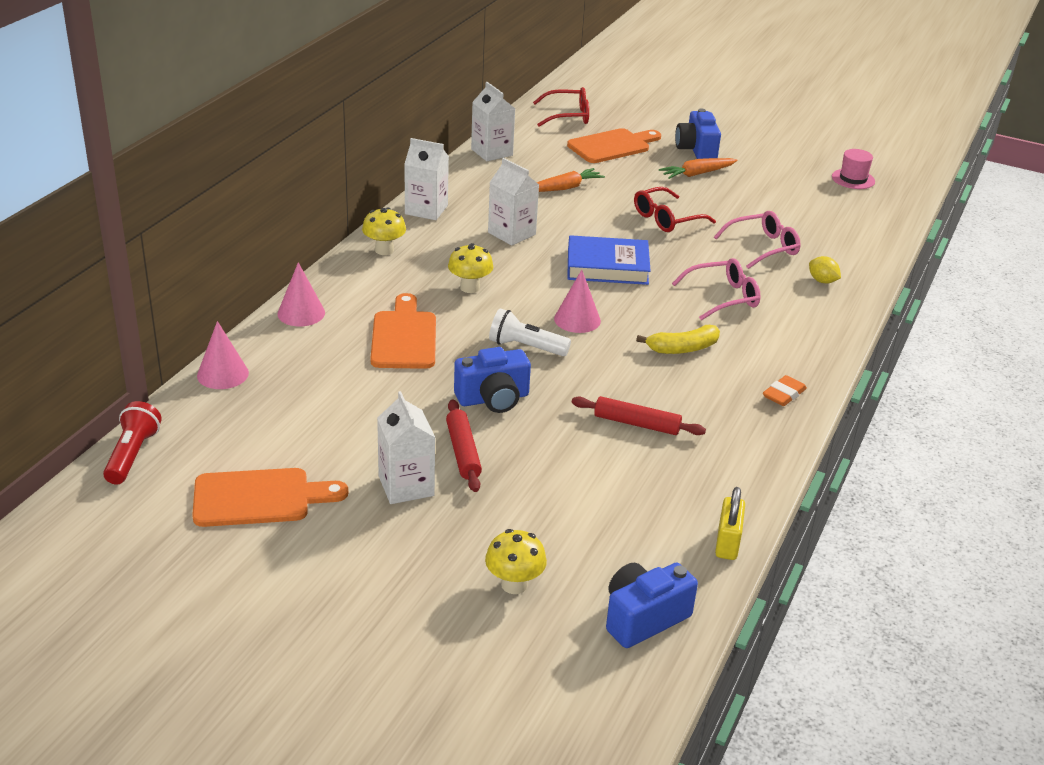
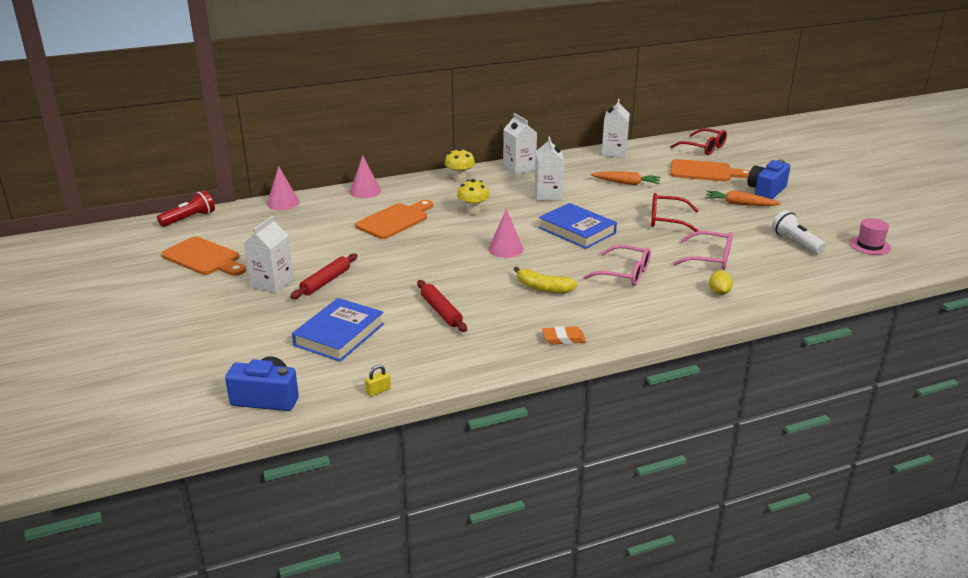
camera: 45 degrees right, 5 degrees down
blue camera [454,347,531,413] -> none
yellow mushroom [485,529,547,594] -> none
white flashlight [489,309,571,356] -> white flashlight moved to [772,210,826,254]
yellow padlock [715,487,745,560] -> yellow padlock [365,365,391,397], size x0.60
none -> blue book [292,298,384,362]

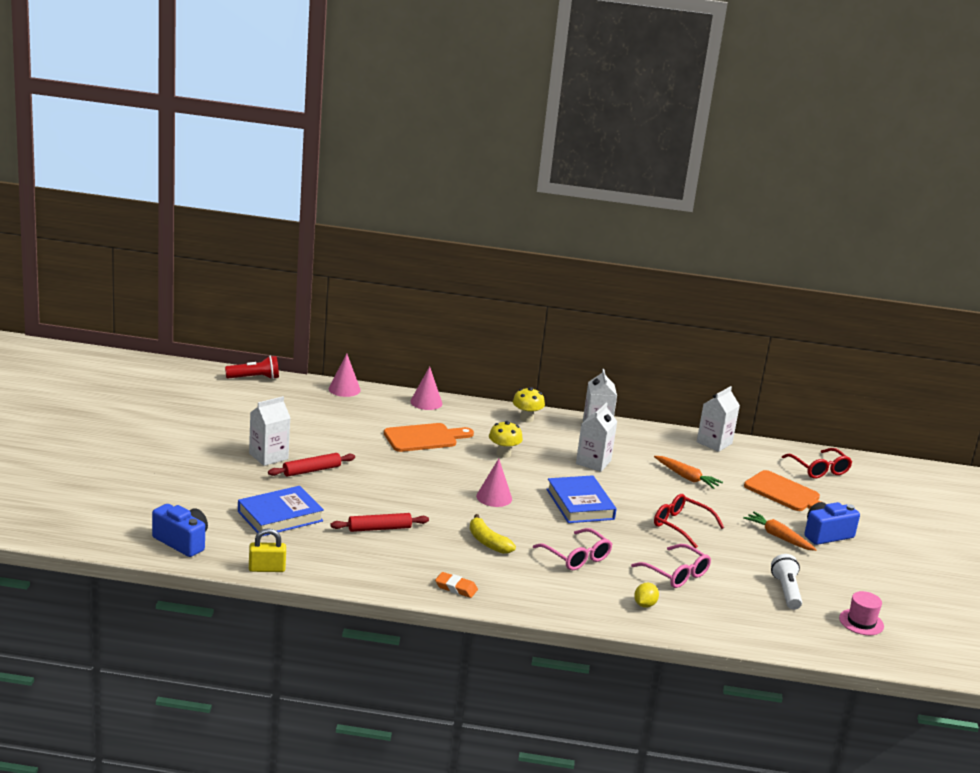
camera: 25 degrees right, 5 degrees down
orange cutting board [161,237,246,276] -> none
yellow padlock [365,365,391,397] -> yellow padlock [249,528,286,572], size x1.68
red rolling pin [417,280,467,332] -> red rolling pin turned 75 degrees clockwise [331,513,429,532]

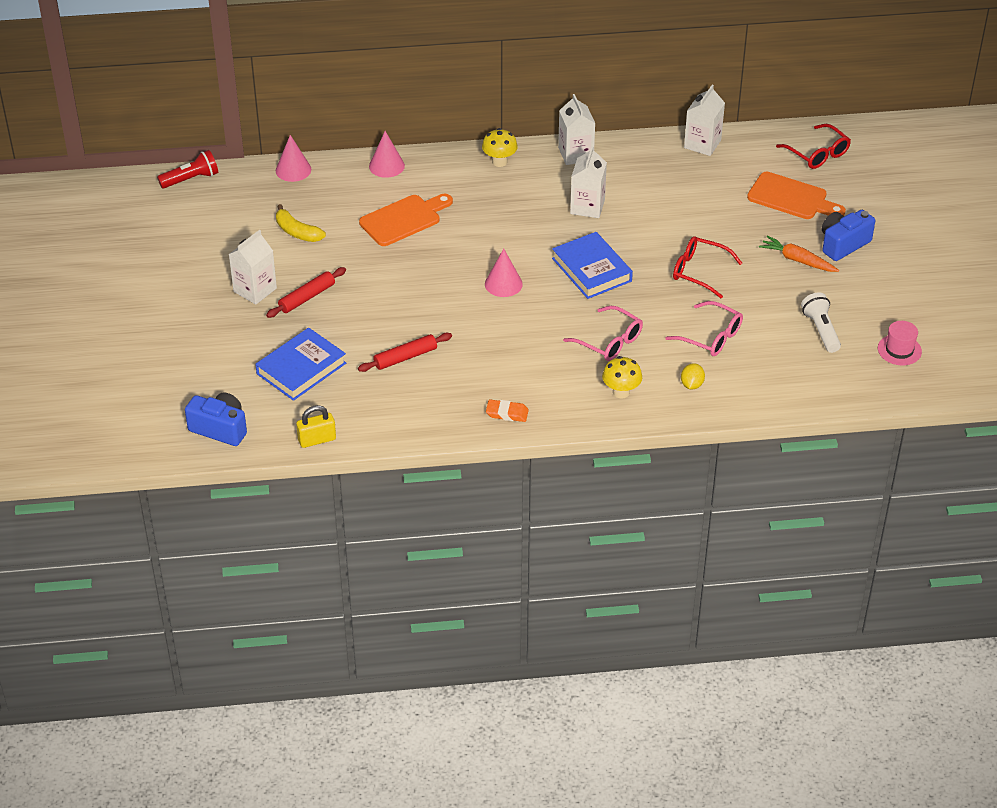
camera: 10 degrees left, 20 degrees up
yellow banana [470,514,516,554] -> yellow banana moved to [276,204,326,242]
yellow mushroom [489,421,523,458] -> yellow mushroom moved to [602,356,642,399]
orange carrot [654,456,723,489] -> none

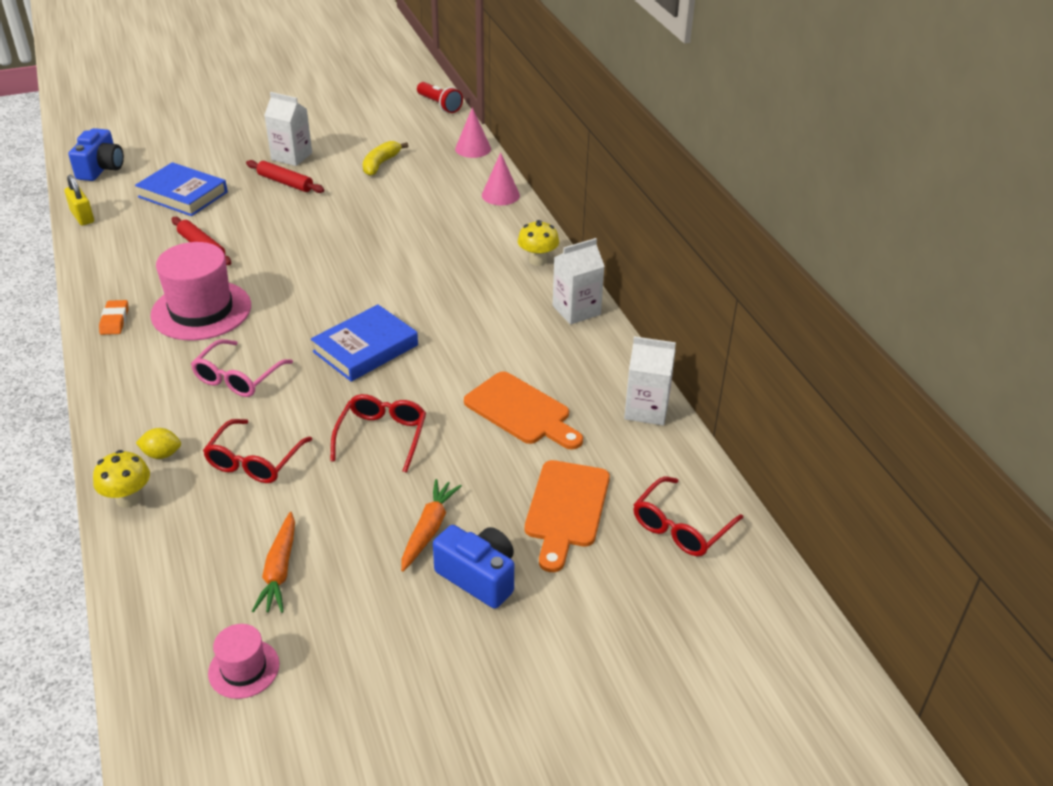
camera: 75 degrees right, 5 degrees down
orange cutting board [359,194,453,246] -> orange cutting board moved to [464,372,583,450]
pink cone [485,249,523,297] -> none
white carton [570,146,607,218] -> none
yellow mushroom [602,356,642,399] -> yellow mushroom moved to [93,450,150,508]
pink glasses [665,301,743,356] -> red glasses [203,419,312,483]
white flashlight [801,292,841,353] -> orange carrot [252,512,295,613]
none -> pink hat [151,242,251,340]

